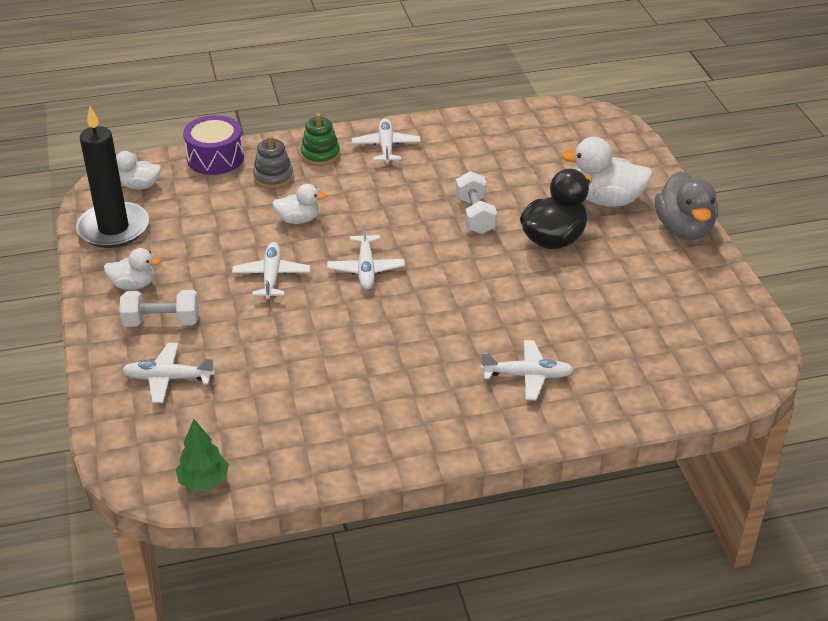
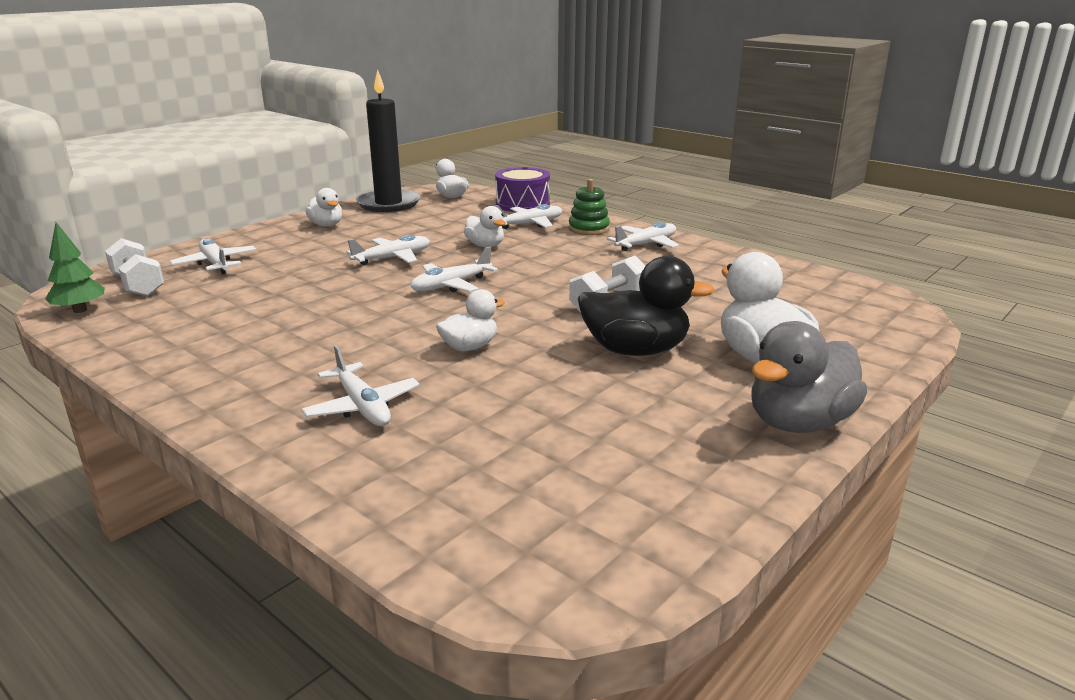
camera: 55 degrees right, 15 degrees down
white dumbbell [119,290,199,327] -> white dumbbell moved to [105,238,164,297]
grey stacking toy [253,135,294,189] -> white plane [495,204,562,229]
none -> white duck [436,289,505,351]

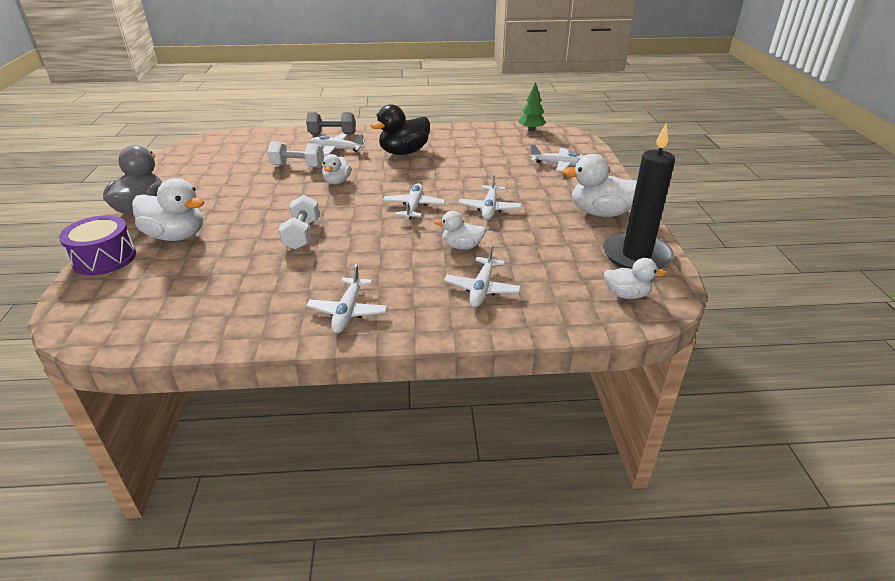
camera: 135 degrees right, 10 degrees up
white dumbbell [105,238,164,297] -> white dumbbell moved to [267,141,324,168]
white duck [305,188,342,227] -> white duck [562,154,637,217], size x1.71
purple drum [495,167,550,212] -> purple drum moved to [59,215,136,275]
green stacking toy [568,179,610,235] -> none
black duck [578,256,715,356] -> black duck moved to [370,104,430,155]
none -> grey dumbbell [306,112,355,134]

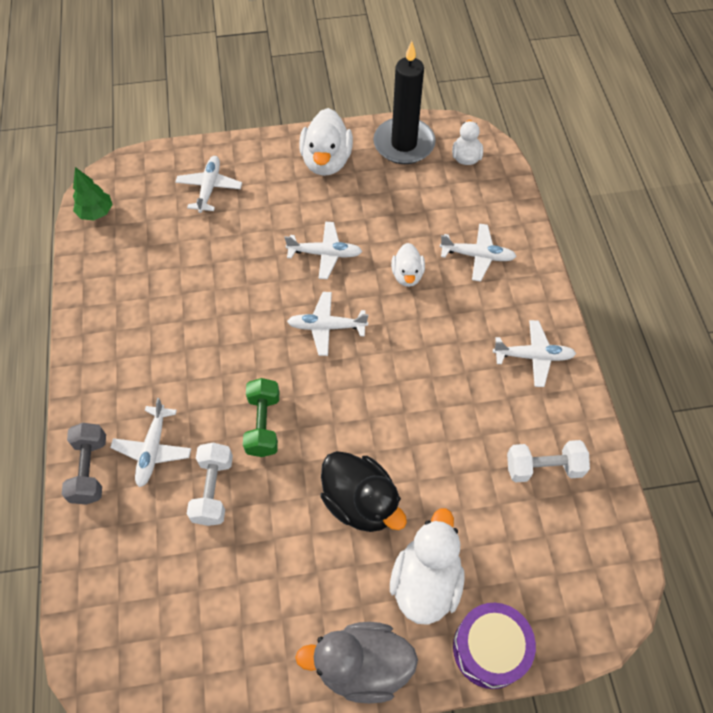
camera: 95 degrees left, 25 degrees up
white dumbbell [279,195,320,250] -> white dumbbell moved to [507,440,590,483]
white duck [322,154,351,184] -> green dumbbell [243,378,279,457]
black duck [370,104,430,155] -> black duck moved to [321,451,407,532]

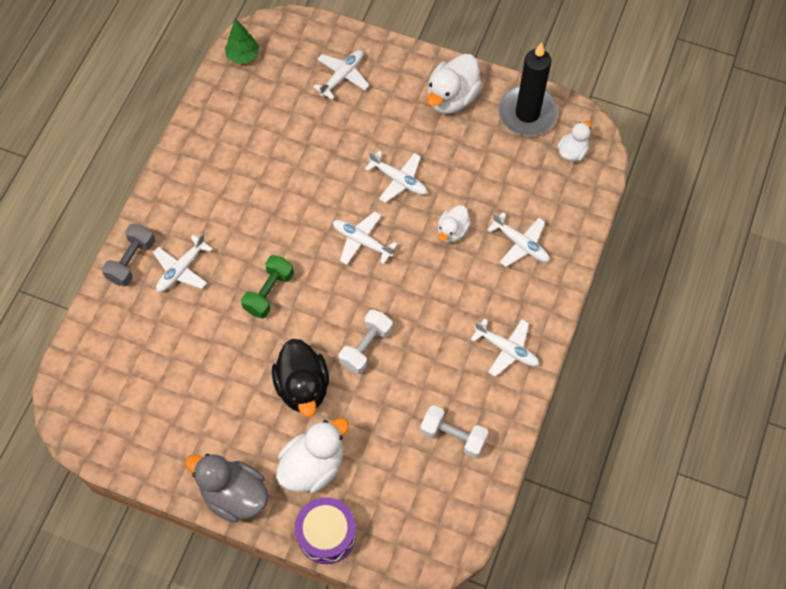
camera: 30 degrees right, 5 degrees up
white dumbbell [187,443,233,526] -> white dumbbell moved to [339,309,393,374]

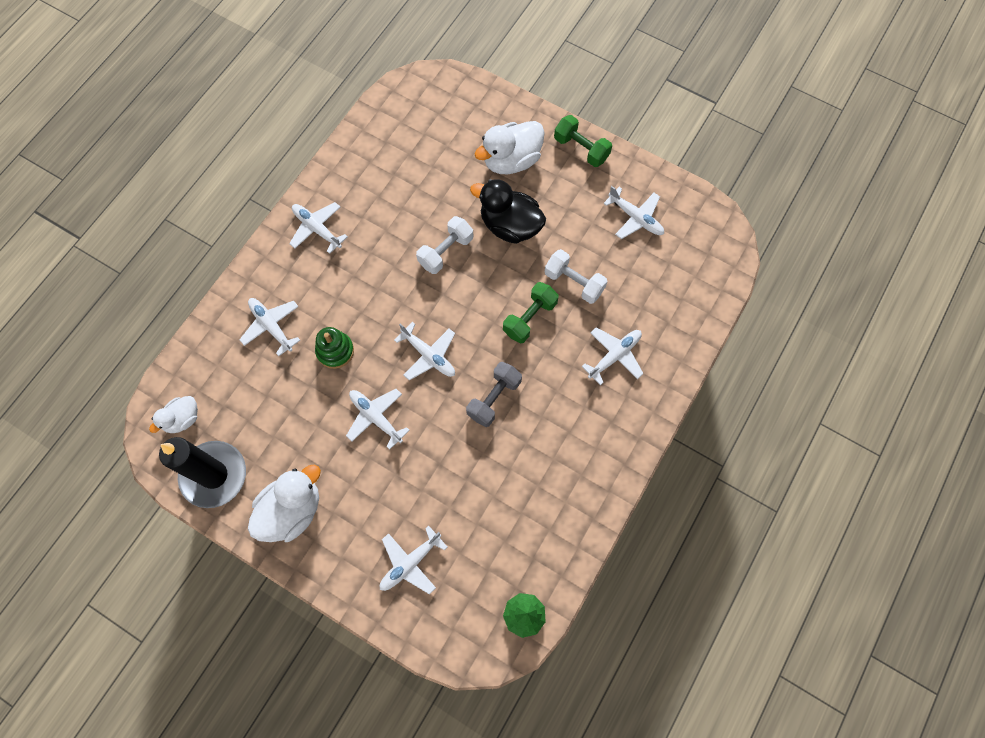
camera: 170 degrees left, 5 degrees up
grey dumbbell [102,224,155,286] -> grey dumbbell moved to [466,362,522,427]
grey duck [185,454,268,523] -> green dumbbell [554,115,612,167]
black duck [272,339,329,417] -> black duck turned 60 degrees counterclockwise [470,179,546,244]
purple drum [295,497,356,564] -> none
white dumbbell [420,405,489,458] -> white dumbbell moved to [545,249,608,304]
white duck [438,205,471,243] -> green stacking toy [315,327,354,369]
none -> white plane [603,186,664,239]

